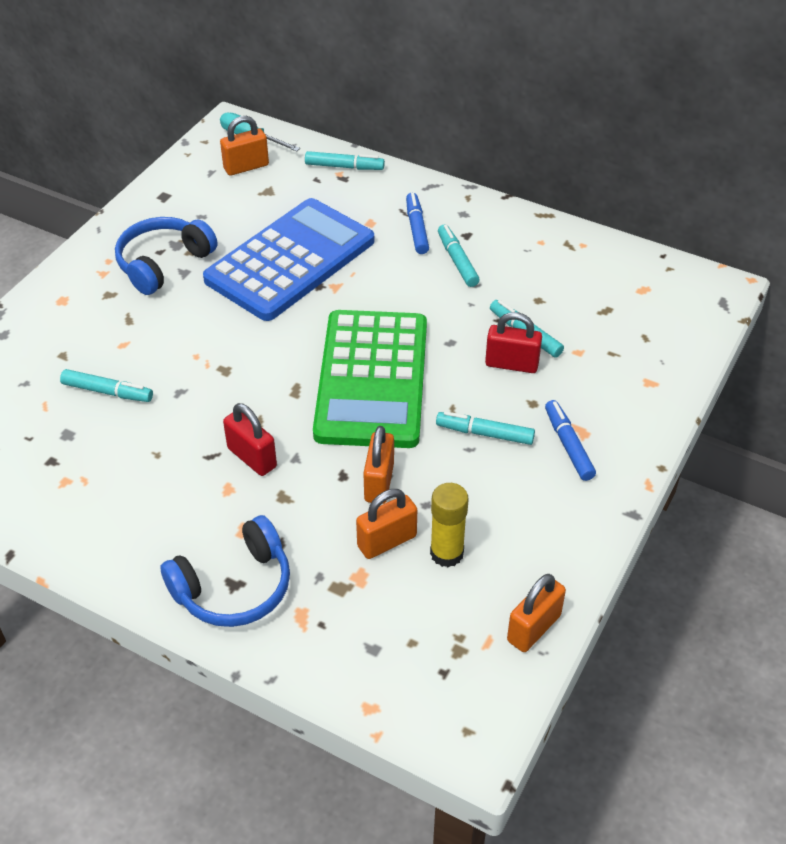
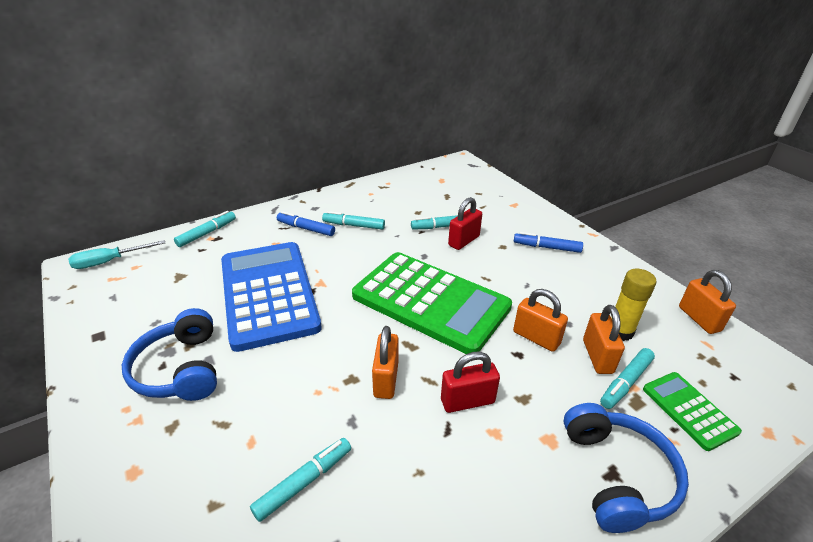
camera: 60 degrees left, 10 degrees down
orange padlock [220,116,269,176] -> orange padlock moved to [372,326,399,399]
turquoise marker [436,411,535,445] -> turquoise marker moved to [600,348,655,409]
none -> green calculator [643,372,742,451]

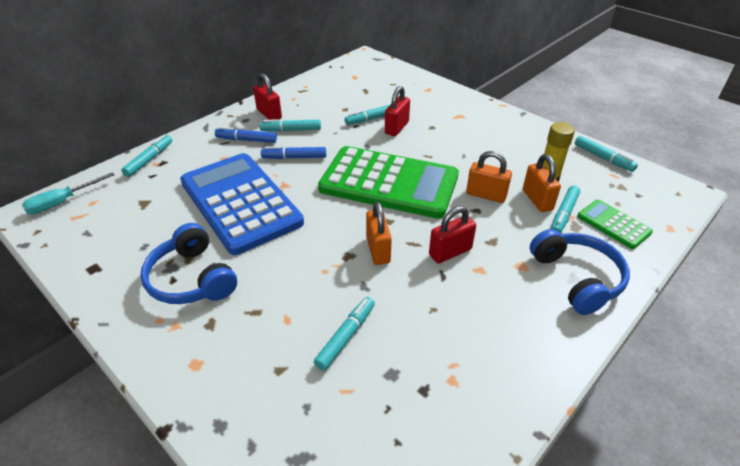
camera: 15 degrees left, 5 degrees up
blue marker [514,232,583,253] -> blue marker moved to [261,146,326,159]
orange padlock [679,270,736,334] -> turquoise marker [575,136,638,172]
none -> red padlock [253,73,282,120]

